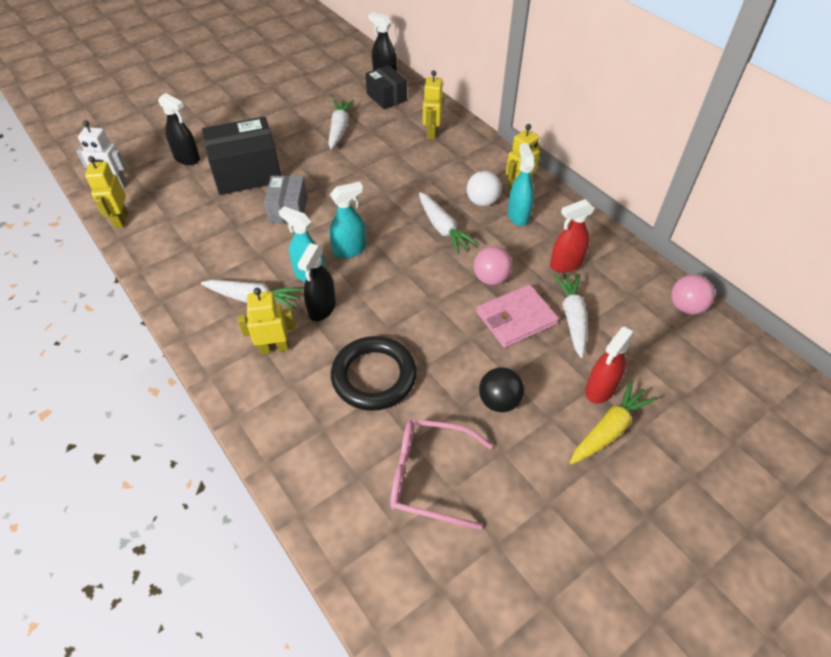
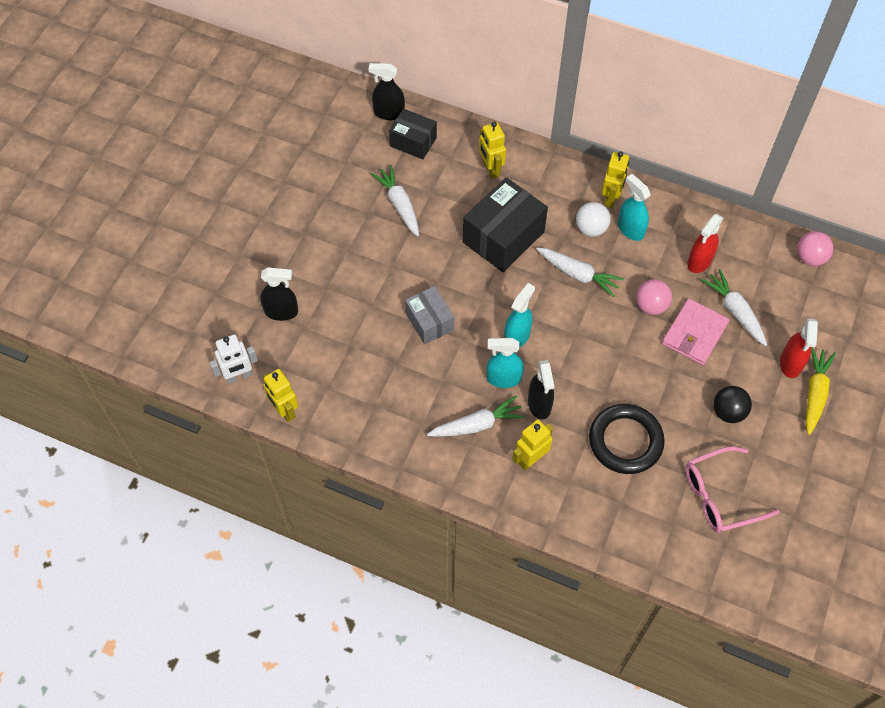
camera: 30 degrees left, 10 degrees up
black box [202,117,281,195] -> black box moved to [463,177,548,272]

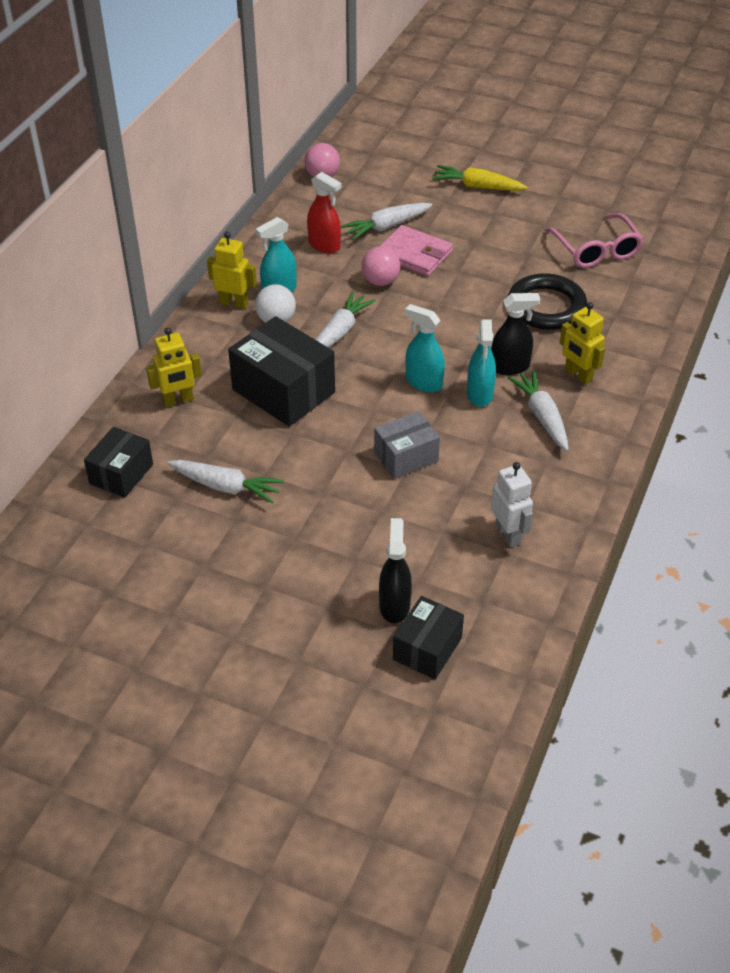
camera: 90 degrees left, 15 degrees down
white robot [210,334,258,384] -> white robot moved to [491,462,533,547]
yellow robot [263,369,298,422] -> none
black spray bottle [369,63,405,120] -> none
white carrot [371,165,419,237] -> white carrot turned 135 degrees counterclockwise [167,460,284,504]
black ball [713,386,752,423] -> none
red spray bottle [780,318,818,378] -> none
none -> black box [393,596,464,679]

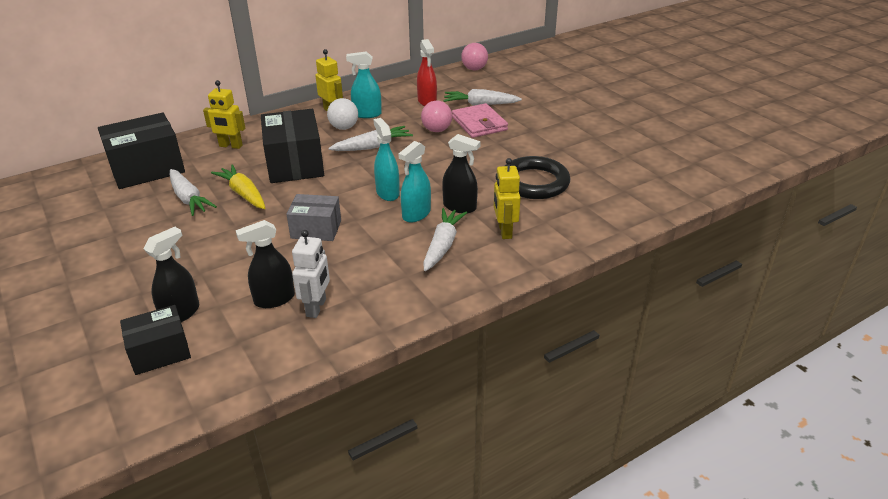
camera: 35 degrees right, 10 degrees down
black box [84,427,153,498] -> black box [98,113,185,189], size x1.66
yellow carrot [432,165,528,191] -> yellow carrot moved to [211,164,265,209]
pink glasses [545,213,643,268] -> none
none -> black spray bottle [236,220,295,308]

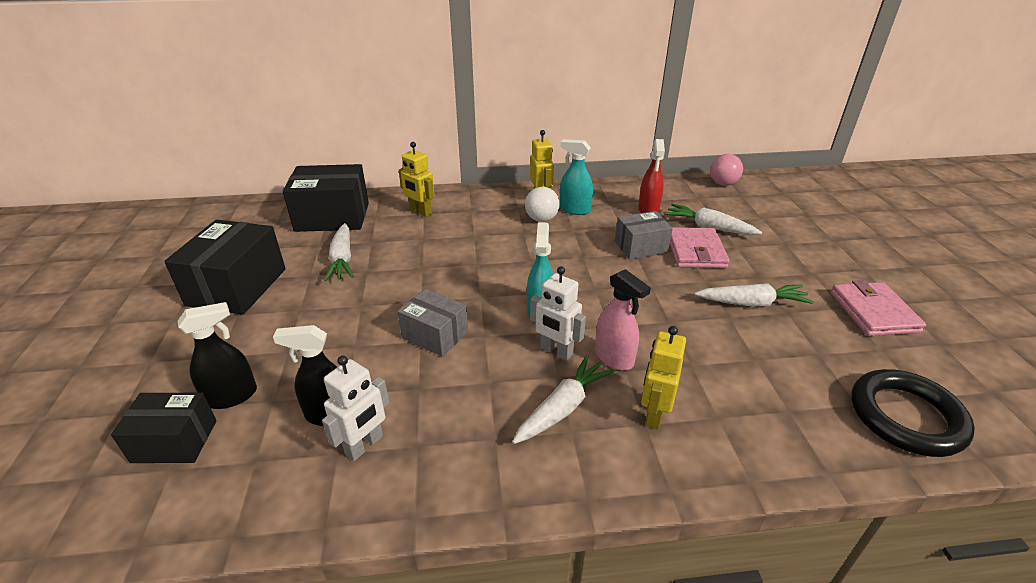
camera: 25 degrees right, 0 degrees up
yellow carrot [211,164,265,209] -> none
black box [261,109,324,183] -> black box moved to [164,220,286,315]
white carrot [328,126,413,151] -> white carrot moved to [695,283,814,307]
turquoise spray bottle [398,141,431,223] -> white robot [530,266,586,360]
pink ball [421,101,452,132] -> grey box [615,211,673,260]
black spray bottle [442,134,481,213] -> pink spray bottle [595,269,651,370]
black ring [505,156,570,199] -> black ring moved to [851,369,975,457]
none -> pink wallet [831,280,926,336]

